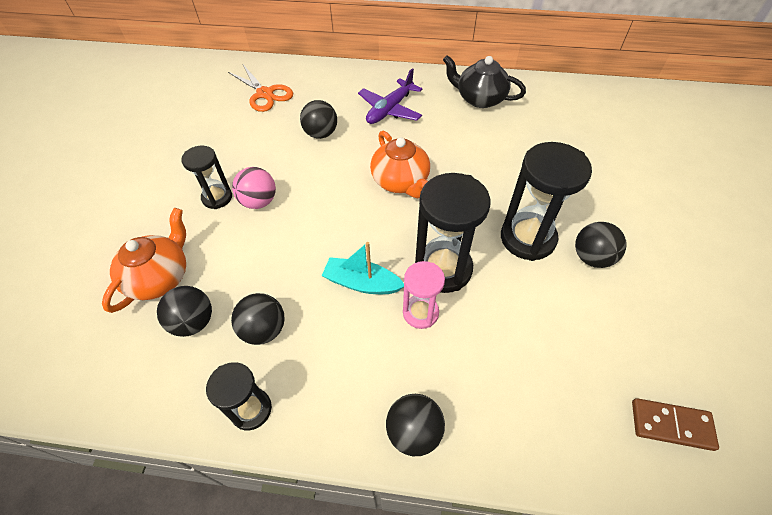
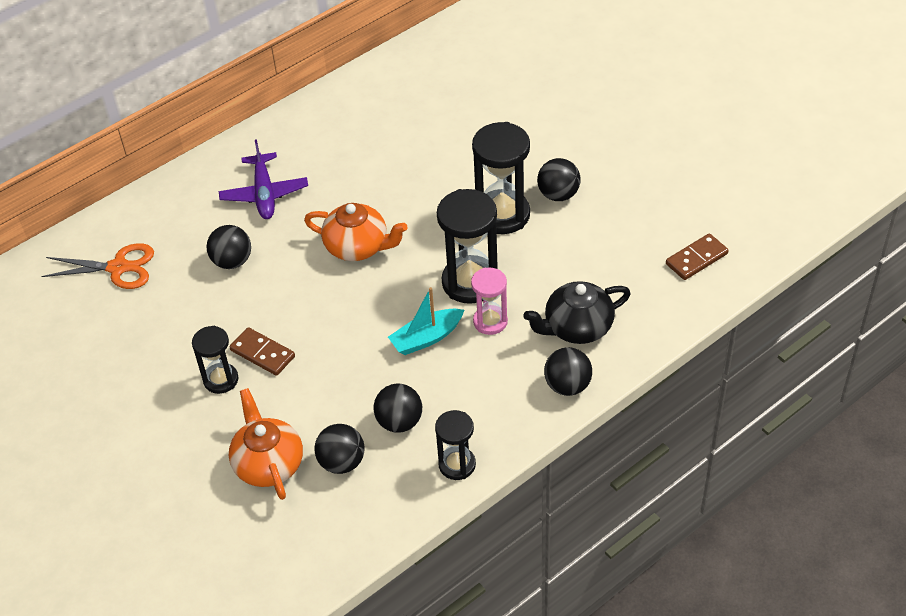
camera: 45 degrees left, 5 degrees down
pink ball [232,167,276,209] -> brown domino [230,327,295,376]
black teapot [443,55,526,108] -> black teapot moved to [523,281,631,344]

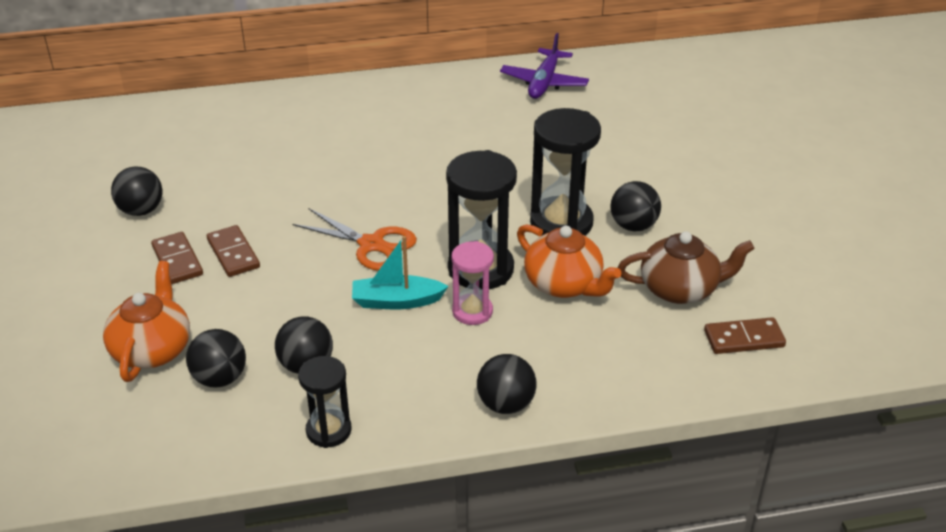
camera: 25 degrees right, 10 degrees down
orange scissors [41,243,154,289] -> orange scissors moved to [293,208,417,271]
black hourglass [192,326,238,394] -> brown domino [151,232,203,284]
black ball [206,225,251,269] -> black ball moved to [111,166,162,216]
purple plane [219,139,308,219] -> purple plane moved to [500,33,589,99]
orange teapot [304,203,407,261] -> orange teapot moved to [517,224,621,298]
black teapot [523,281,631,344] -> none
none -> brown teapot [618,231,755,304]

